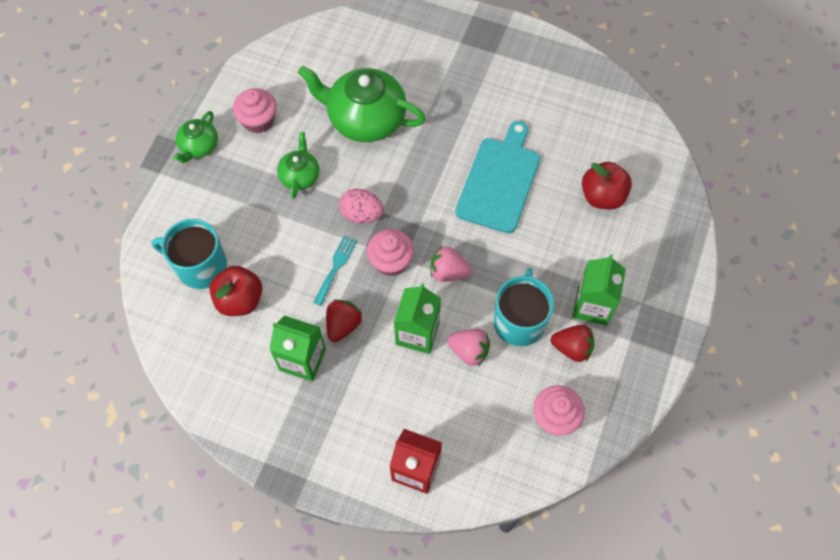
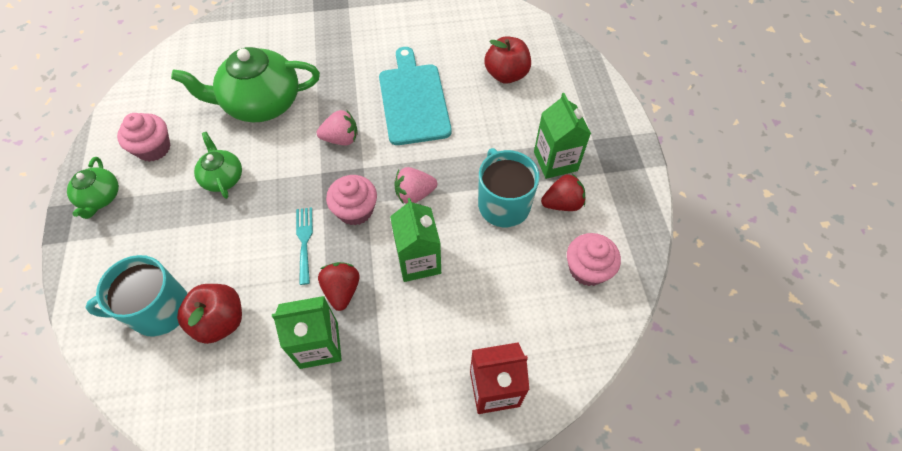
camera: 30 degrees left, 5 degrees down
pink egg [339,189,384,224] -> none
pink strawberry [447,329,490,366] -> pink strawberry moved to [317,110,358,145]

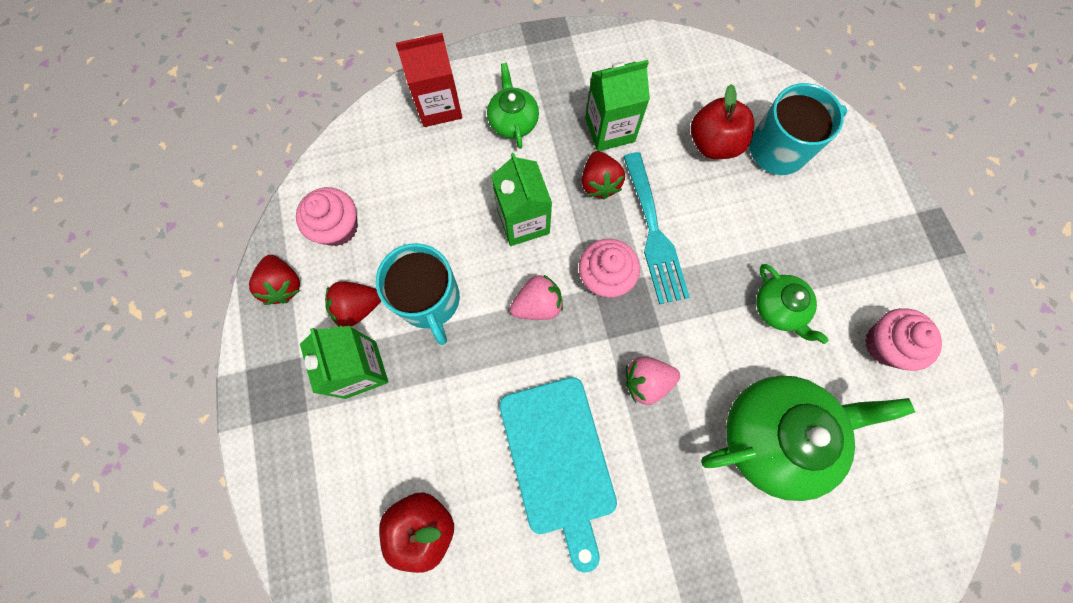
camera: 175 degrees right, 15 degrees up
green teapot [67,157,119,219] -> green teapot moved to [487,63,539,149]
turquoise fork [296,207,313,285] -> turquoise fork [623,152,690,304], size x1.65
none -> red strawberry [249,255,300,305]

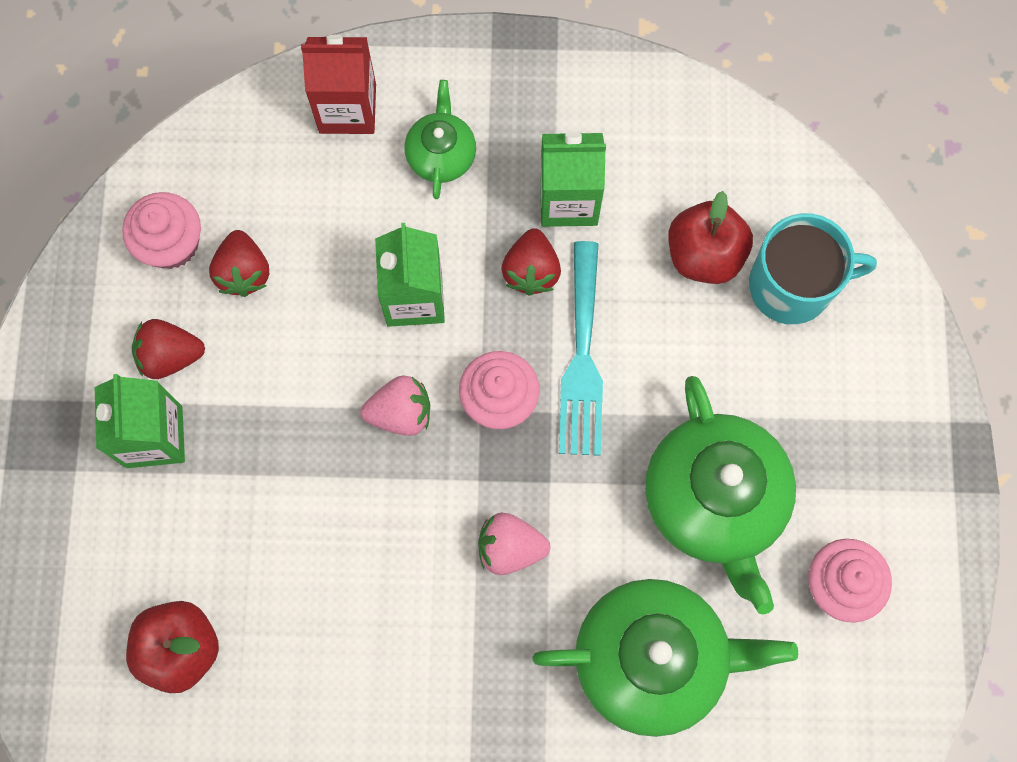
camera: 15 degrees right, 0 degrees up
red strawberry [249,255,300,305] -> red strawberry moved to [209,230,269,297]
turquoise mug [376,243,460,345] -> none
turquoise cutting board [499,377,617,573] -> none
green teapot [756,264,829,344] -> green teapot [645,376,796,614], size x1.93

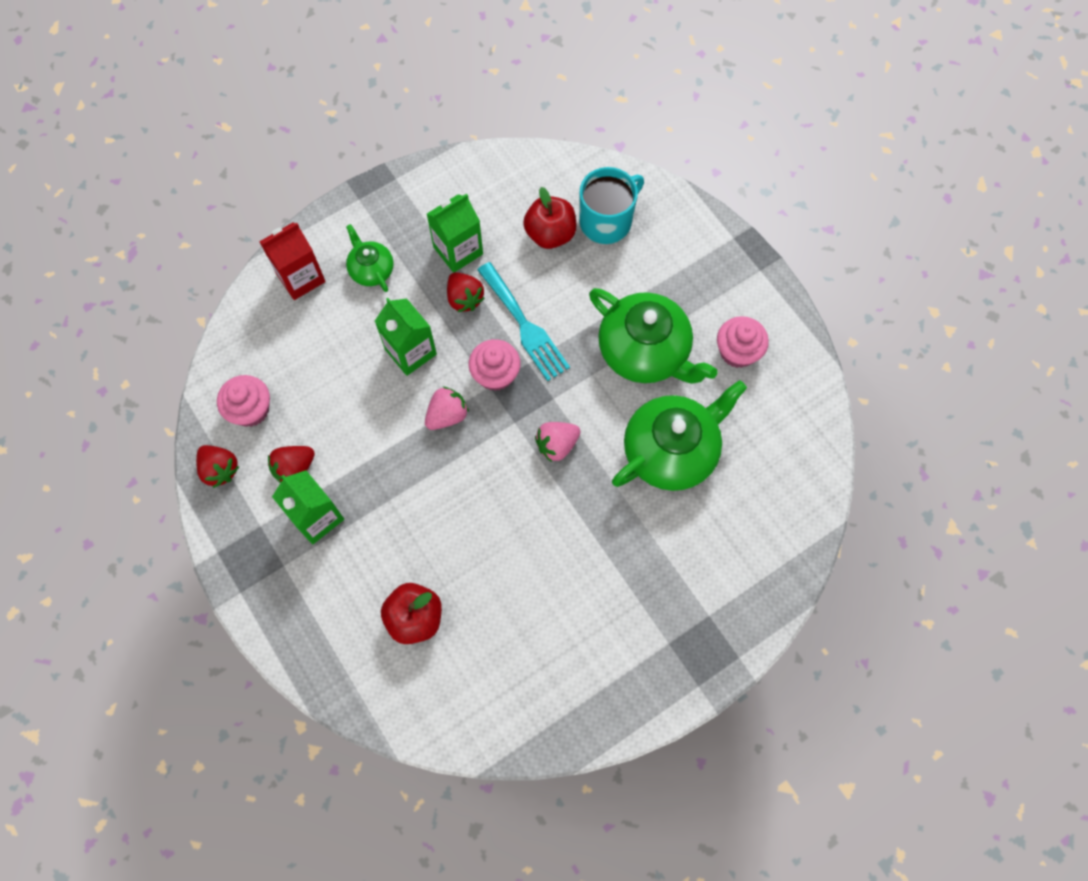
camera: 35 degrees left, 5 degrees down
red strawberry [209,230,269,297] -> red strawberry moved to [196,445,239,488]

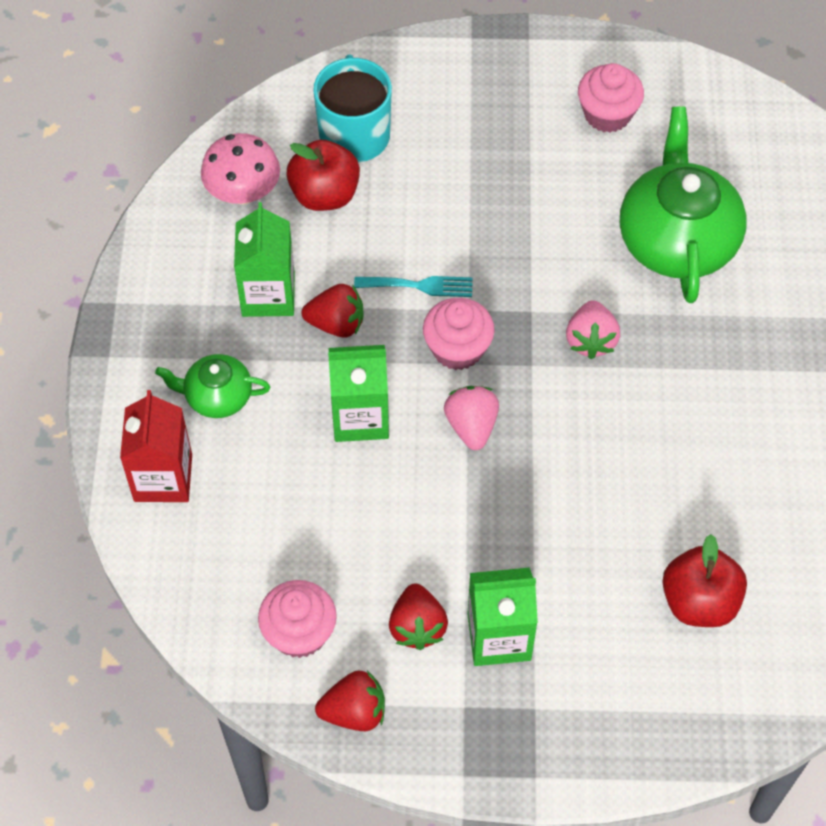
camera: 55 degrees left, 10 degrees down
turquoise fork [477,262,570,381] -> turquoise fork [354,276,473,297], size x0.61
green teapot [589,288,718,384] -> none
none -> pink mushroom [201,133,280,205]

